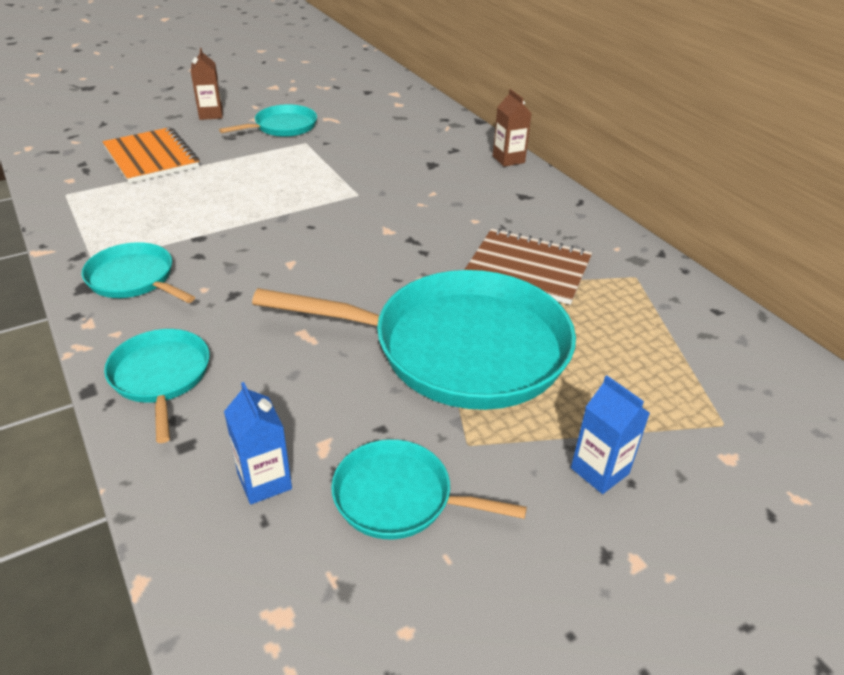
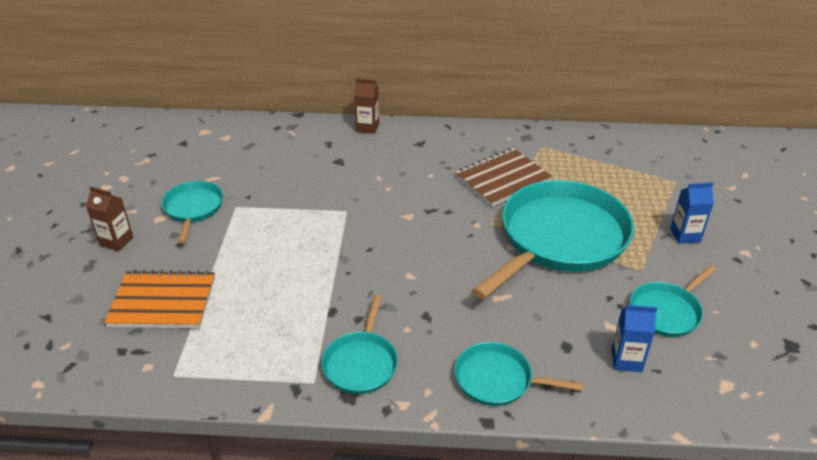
camera: 55 degrees left, 0 degrees up
turquoise pan [82,242,195,303] -> turquoise pan turned 60 degrees counterclockwise [322,295,398,394]

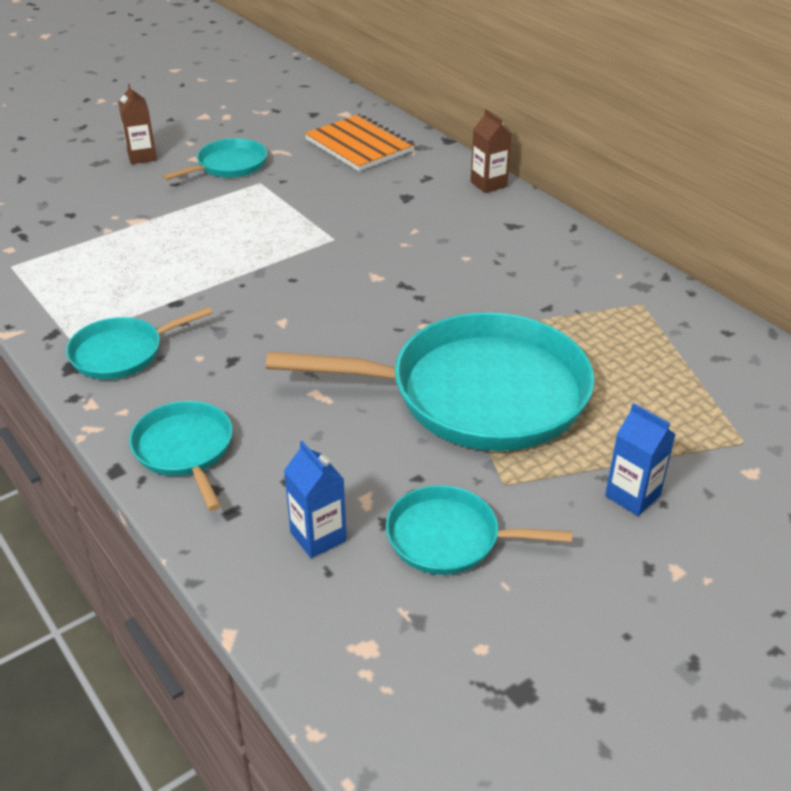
camera: 50 degrees right, 0 degrees up
orange notebook [104,270,215,328] -> orange notebook moved to [305,114,415,171]
brown notebook [455,148,552,207] -> none

